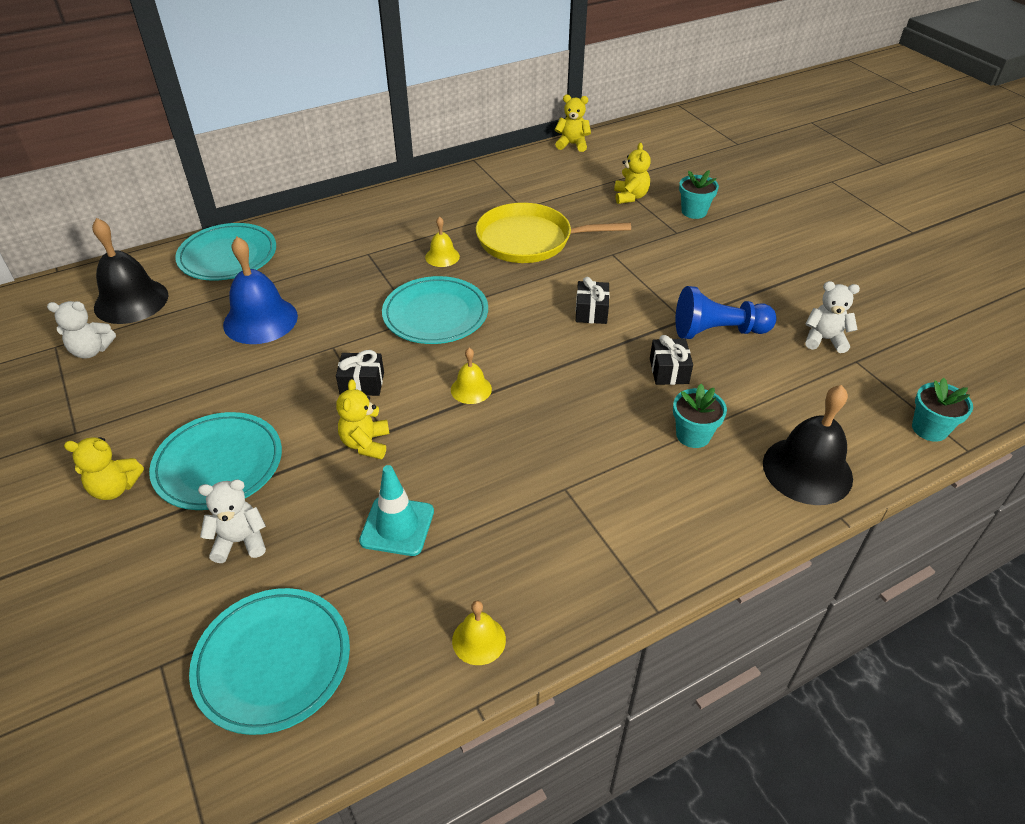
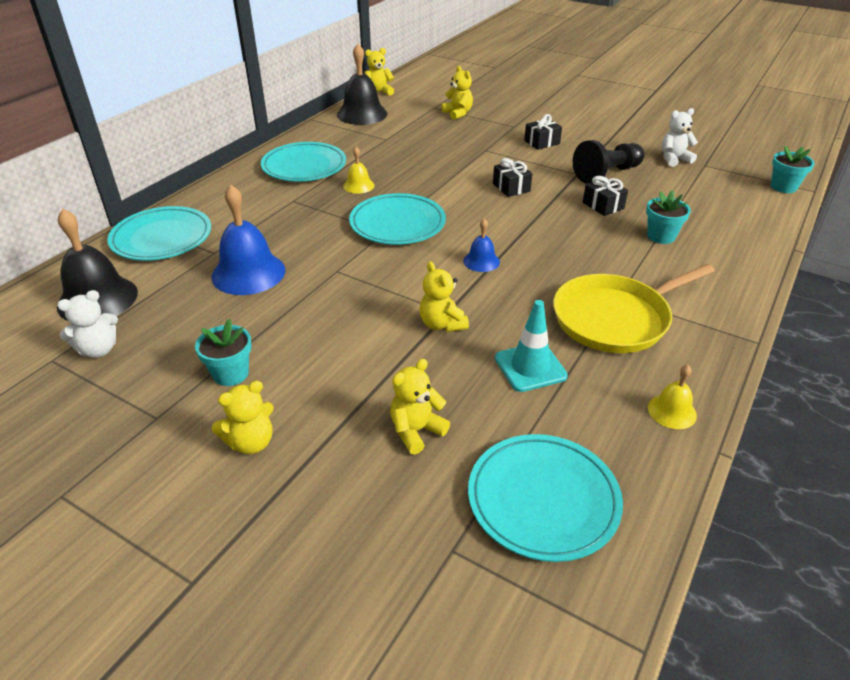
camera: 30 degrees left, 5 degrees down
turquoise plate [149,412,282,510] -> turquoise plate moved to [261,142,346,181]
white teddy bear [198,480,266,563] -> yellow teddy bear [390,359,450,455]
black gift [336,350,384,396] -> black gift moved to [524,114,562,150]
yellow bell [451,348,492,404] -> blue bell [463,218,500,272]
yellow pan [476,203,631,263] -> yellow pan moved to [553,264,715,353]
blue pawn [675,286,777,339] -> black pawn [573,140,644,184]
turquoise flower pot [679,170,719,219] -> turquoise flower pot moved to [195,319,251,386]
black bell [763,385,853,505] -> black bell moved to [337,44,387,125]

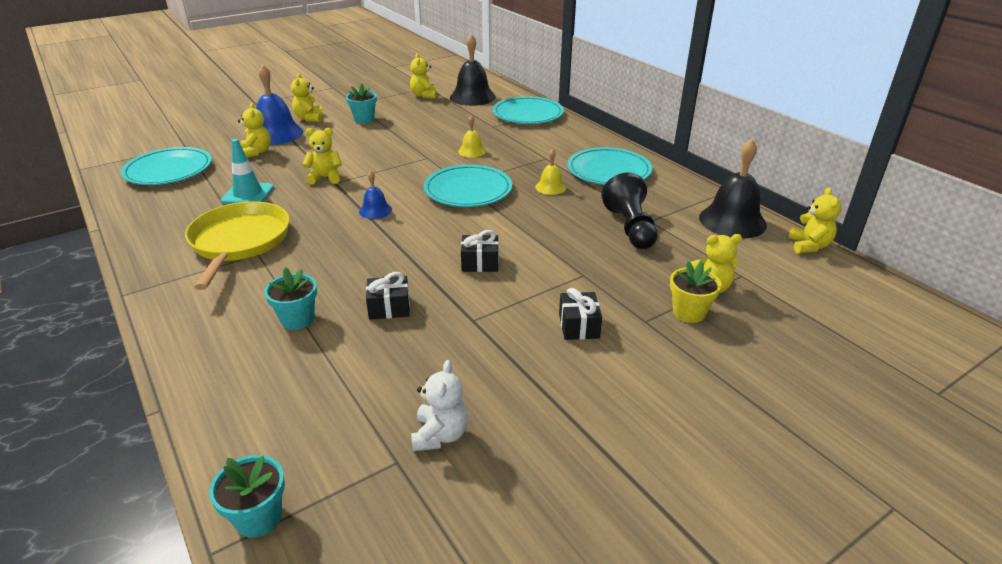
camera: 115 degrees right, 5 degrees down
white teddy bear [57,290,118,358] -> yellow teddy bear [410,54,436,99]
blue bell [211,185,285,295] -> blue bell moved to [256,64,304,145]
black pawn [573,140,644,184] -> black pawn moved to [601,172,658,249]
yellow bell [648,365,697,429] -> yellow bell moved to [458,115,486,157]
none -> yellow flower pot [670,261,722,323]

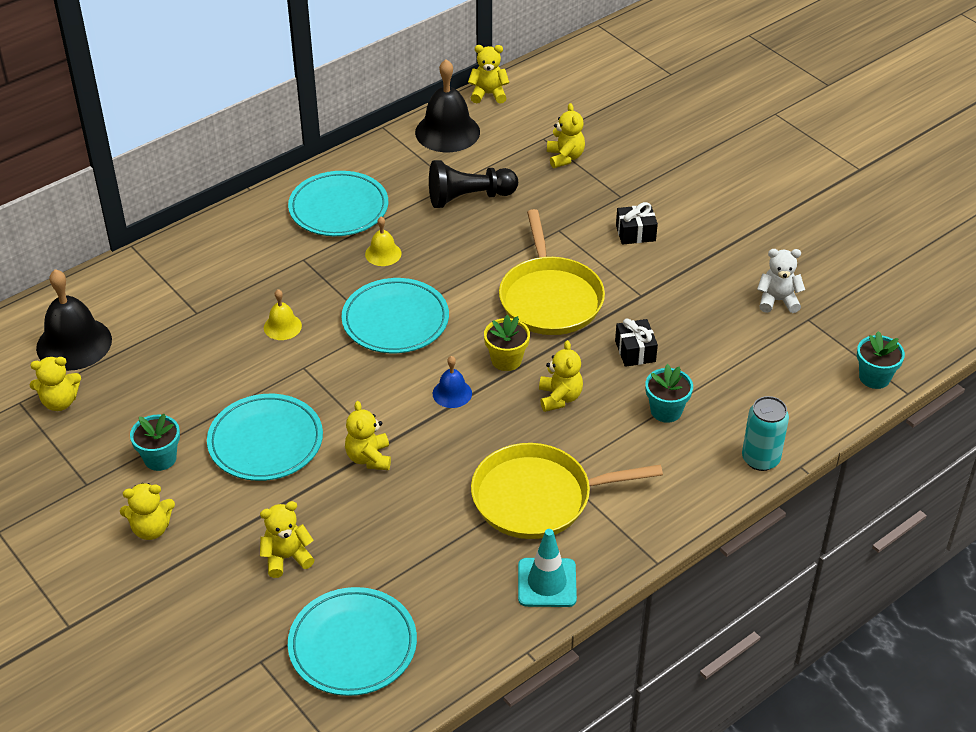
camera: 95 degrees left, 10 degrees up
turquoise traffic cone [221,139,274,204] -> turquoise traffic cone moved to [518,529,577,607]
blue bell [256,64,304,145] -> none
black gift [461,230,499,272] -> yellow pan [499,209,605,335]
turquoise plate [493,96,564,124] -> turquoise plate moved to [207,394,323,481]
yellow flower pot [670,261,722,323] -> yellow flower pot moved to [484,315,530,371]
none -> yellow teddy bear [539,340,583,412]
none -> turquoise can [742,396,789,471]

